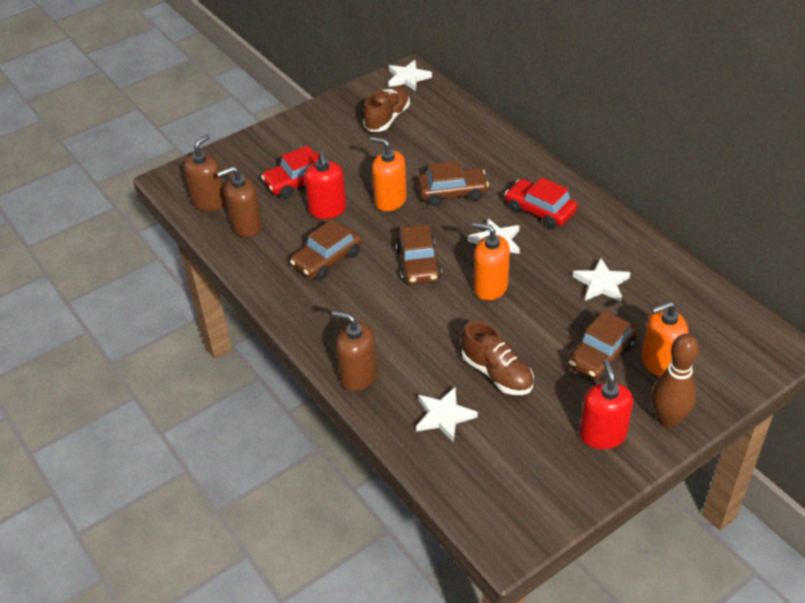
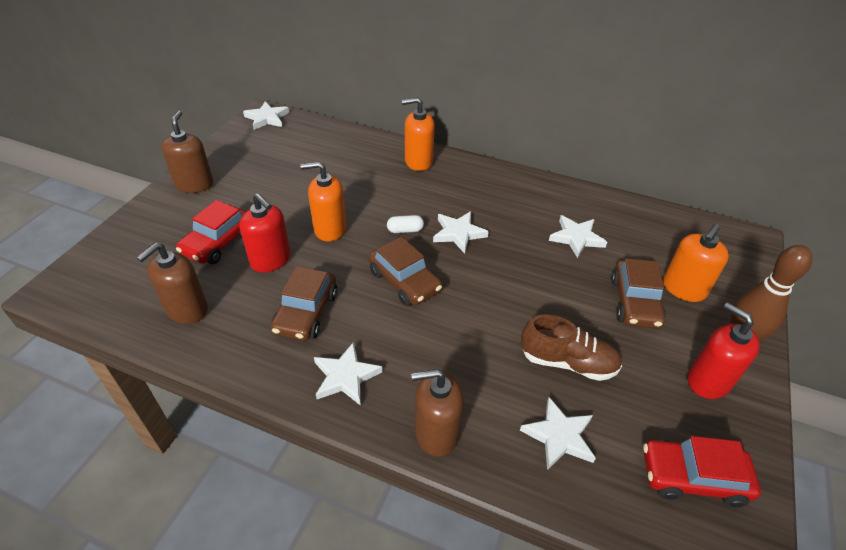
camera: 35 degrees left, 0 degrees up
brown soap dispenser [183,134,226,211] -> brown soap dispenser moved to [161,111,213,193]
brown shoe [363,87,410,132] -> none
brown car [418,161,489,206] -> none
orange soap dispenser [473,223,510,300] -> orange soap dispenser moved to [402,97,435,171]
red car [505,178,577,229] -> red car moved to [643,436,761,507]
none -> white star [314,342,383,406]
none -> white capsule [387,215,424,233]

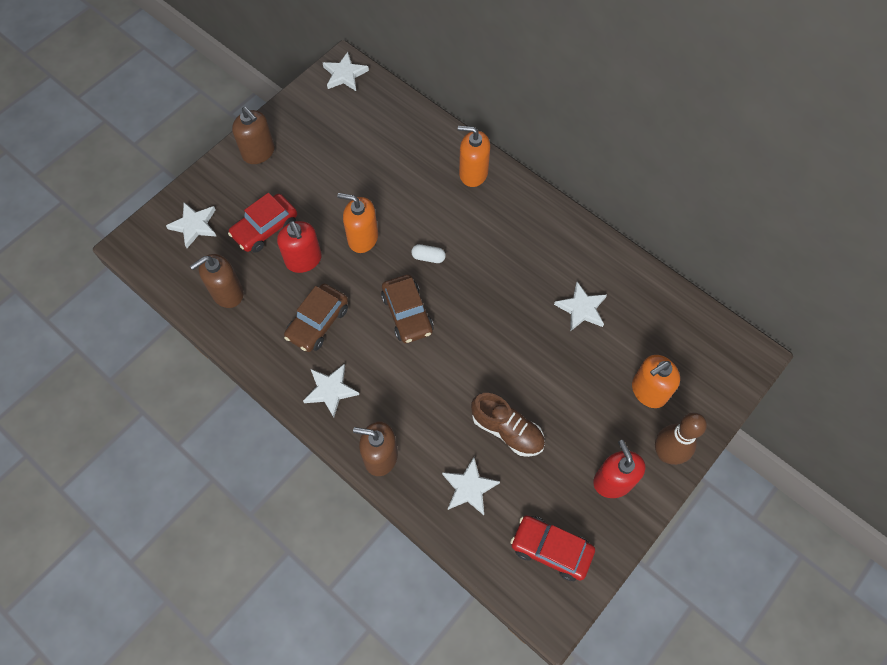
camera: 20 degrees right, 20 degrees up
brown soap dispenser [161,111,213,193] -> brown soap dispenser turned 120 degrees clockwise [232,107,275,164]
white star [433,211,489,253] -> white star moved to [166,202,217,248]
brown car [611,258,666,329] -> none

